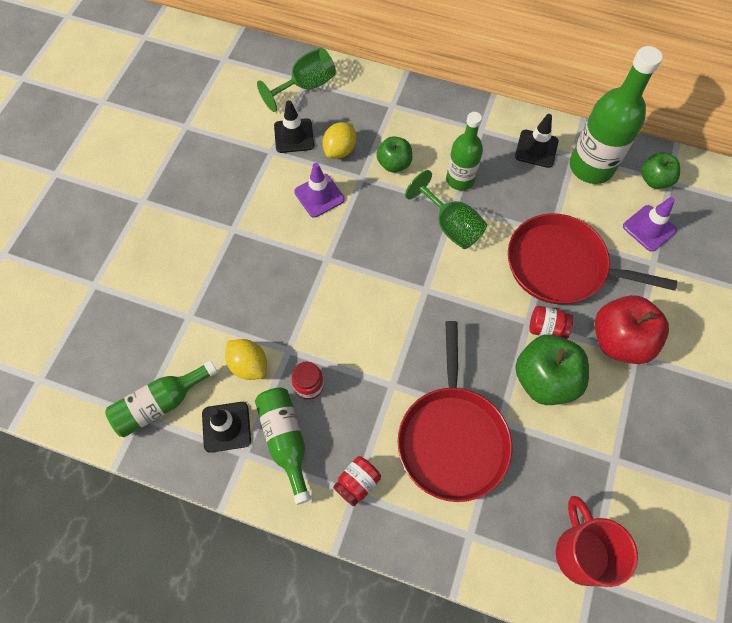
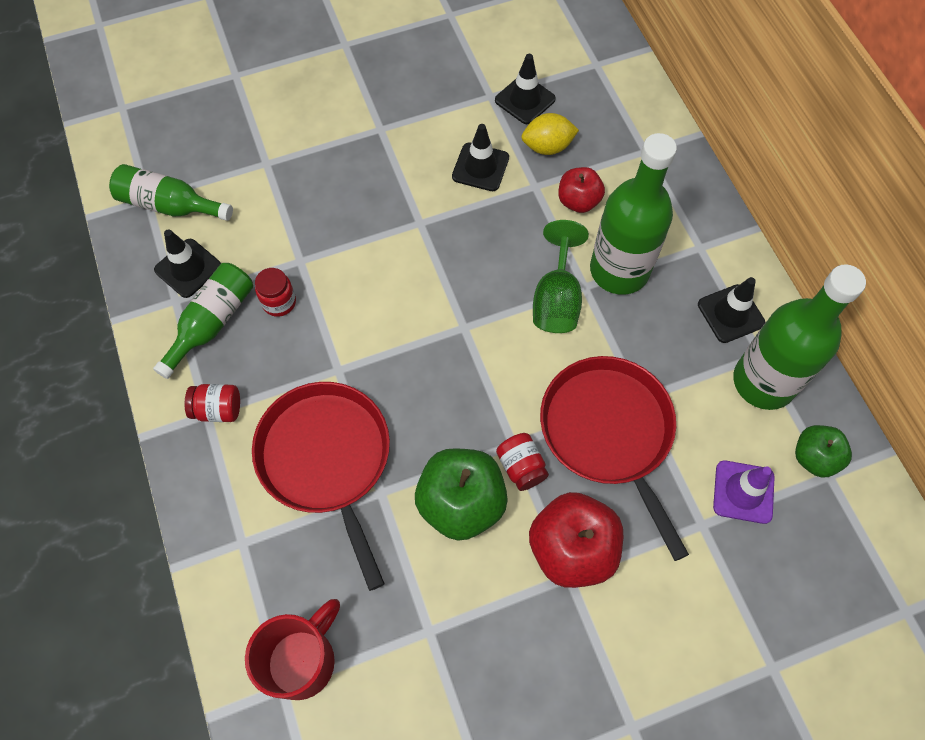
camera: 50 degrees right, 0 degrees up
yellow lemon [225,339,267,380] -> none
green goblet [257,47,336,112] -> none
purple traffic cone [294,163,345,218] -> black traffic cone [452,124,509,191]
green apple [376,136,412,172] -> red apple [558,167,605,213]
red pan [398,321,512,502] -> red pan turned 105 degrees clockwise [252,382,390,591]
green bottle [446,112,483,191] -> green bottle [590,133,677,295], size x1.60

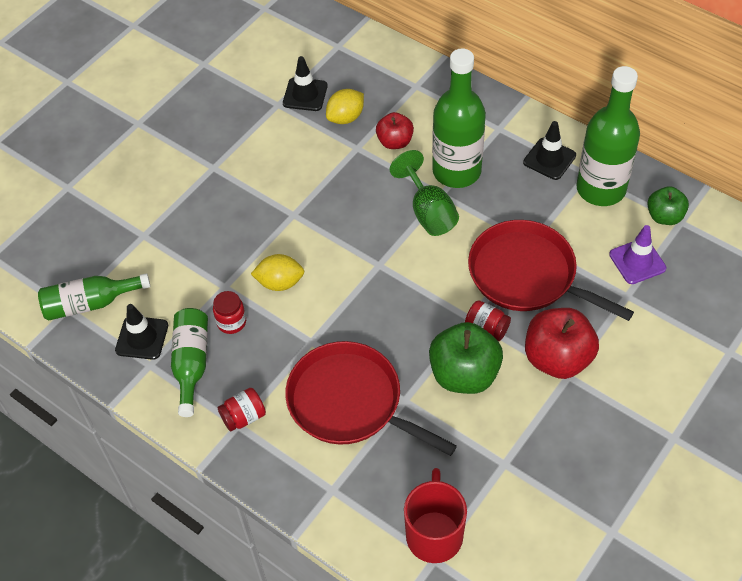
camera: 30 degrees left, 10 degrees down
black traffic cone [452,124,509,191] -> none
none -> yellow lemon [251,254,304,291]

